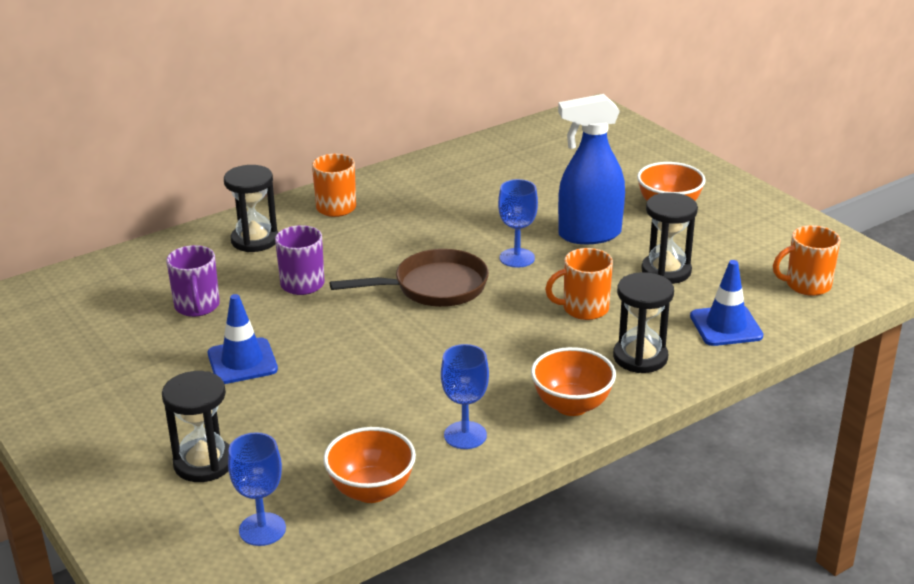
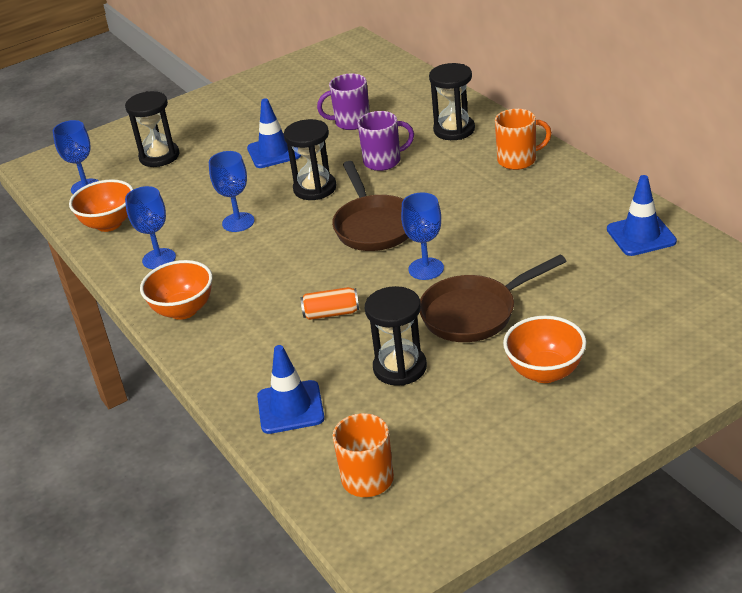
camera: 95 degrees right, 5 degrees up
orange mug [545,248,613,320] -> orange can [300,287,359,320]
blue spray bottle [558,94,625,244] -> brown pan [419,255,566,342]
black hourglass [613,272,674,373] -> black hourglass moved to [284,119,336,200]
none -> blue goblet [209,151,255,232]
none -> blue traffic cone [607,175,677,256]

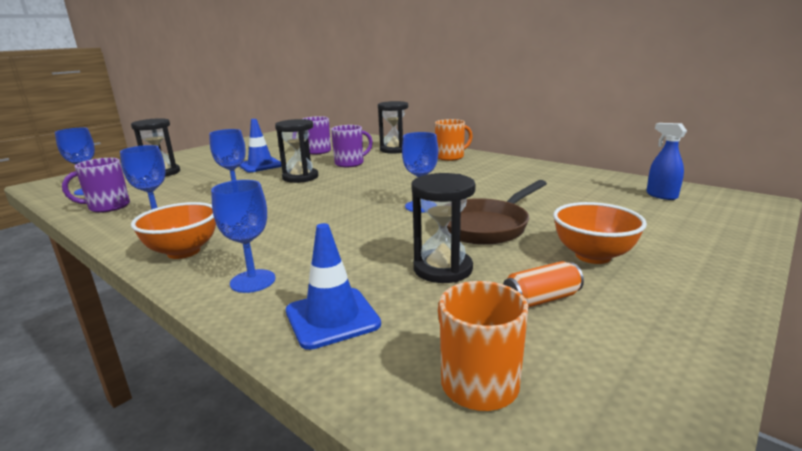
camera: 20 degrees left, 15 degrees down
orange bowl [69,179,133,232] -> purple mug [62,158,130,213]
orange can [300,287,359,320] -> orange can moved to [503,261,584,308]
brown pan [332,161,409,251] -> none
blue traffic cone [607,175,677,256] -> none
none -> blue goblet [211,180,275,293]
none -> blue spray bottle [646,123,687,200]

